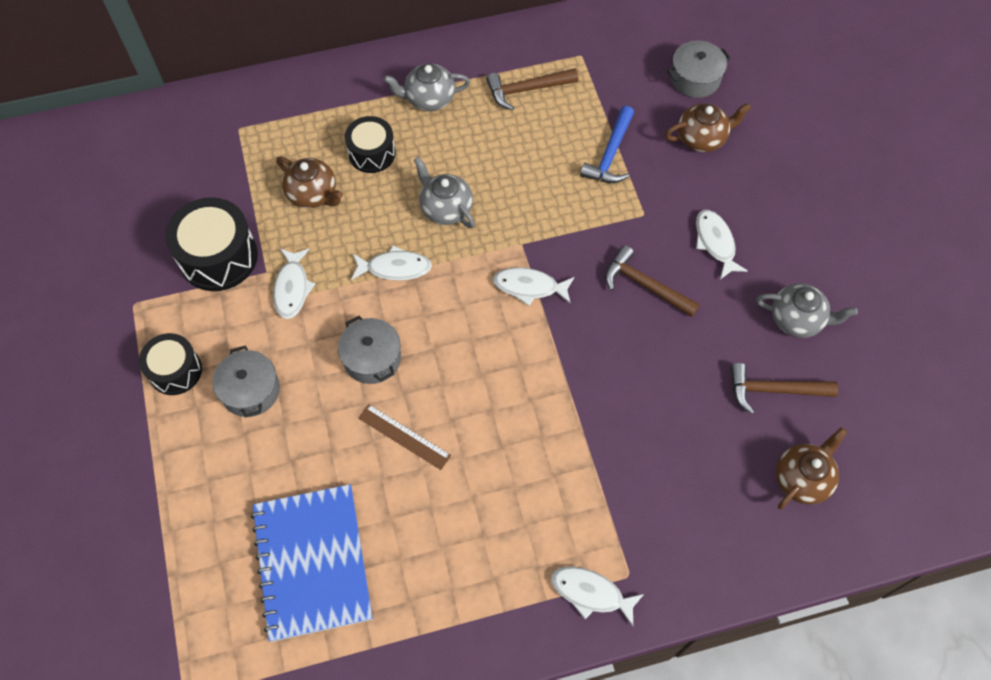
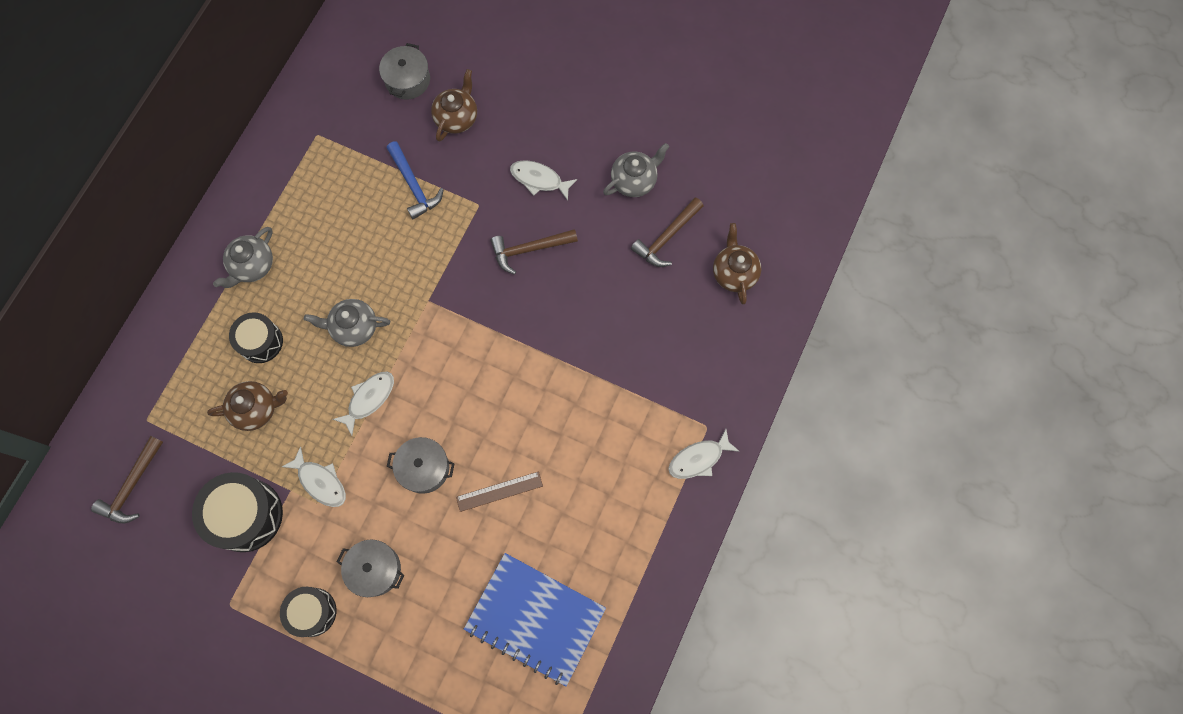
camera: 50 degrees left, 10 degrees up
brown hammer [486,68,578,110] -> brown hammer moved to [91,436,163,523]
white fish [493,267,574,306] -> none

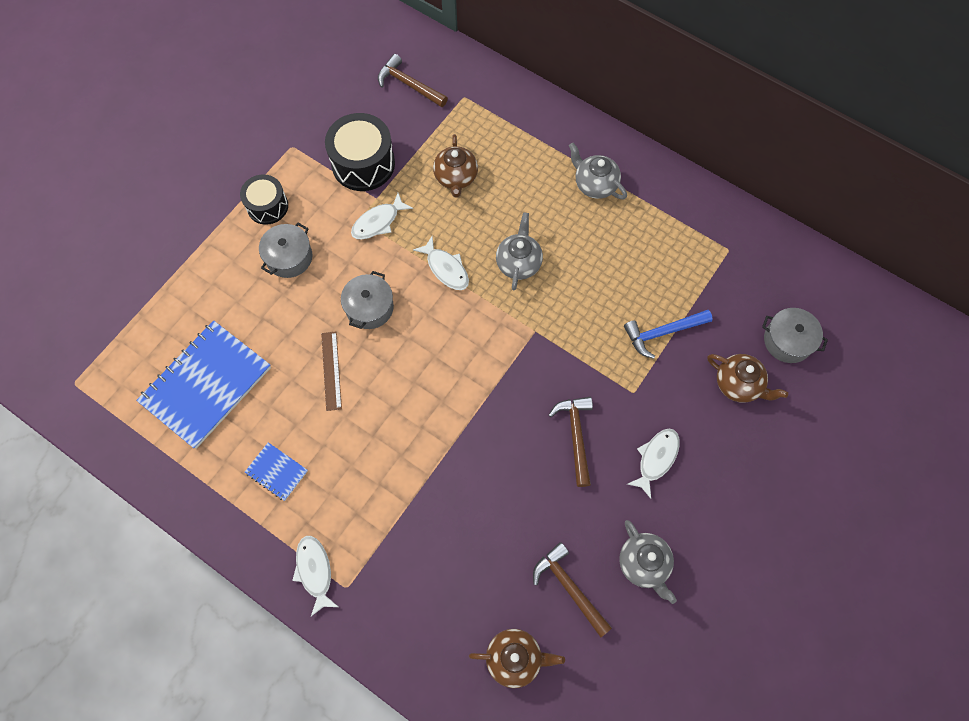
camera: 100 degrees right, 5 degrees down
black drum [229,312,283,363] -> none
none -> blue notebook [245,442,308,501]

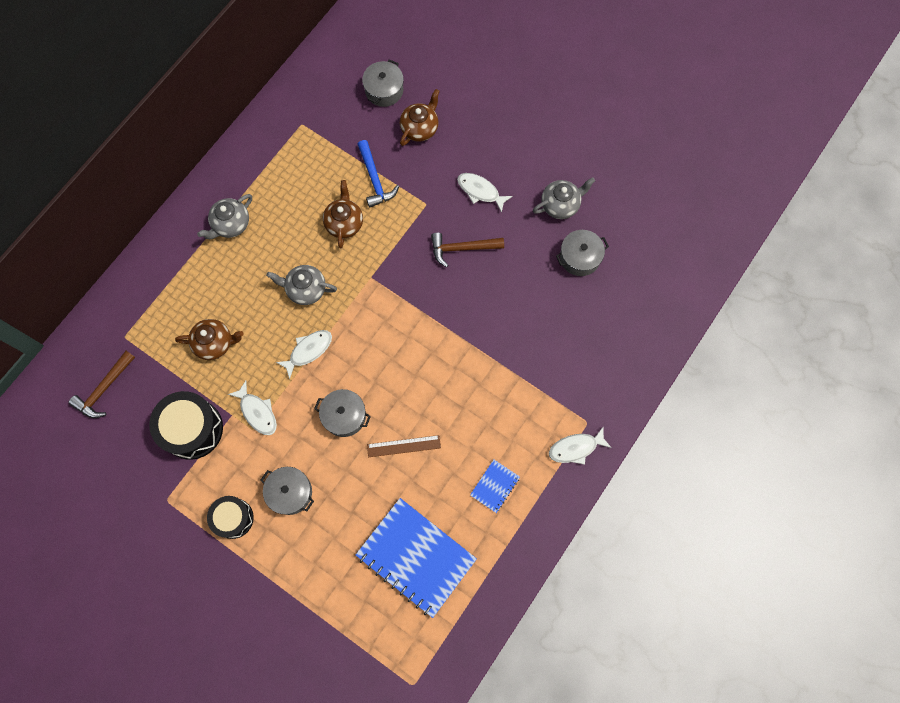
camera: 90 degrees left, 5 degrees up
brown teapot [469,629,565,688] -> brown teapot moved to [323,180,363,248]
brown hammer [533,542,612,637] -> grey pot [556,230,609,276]

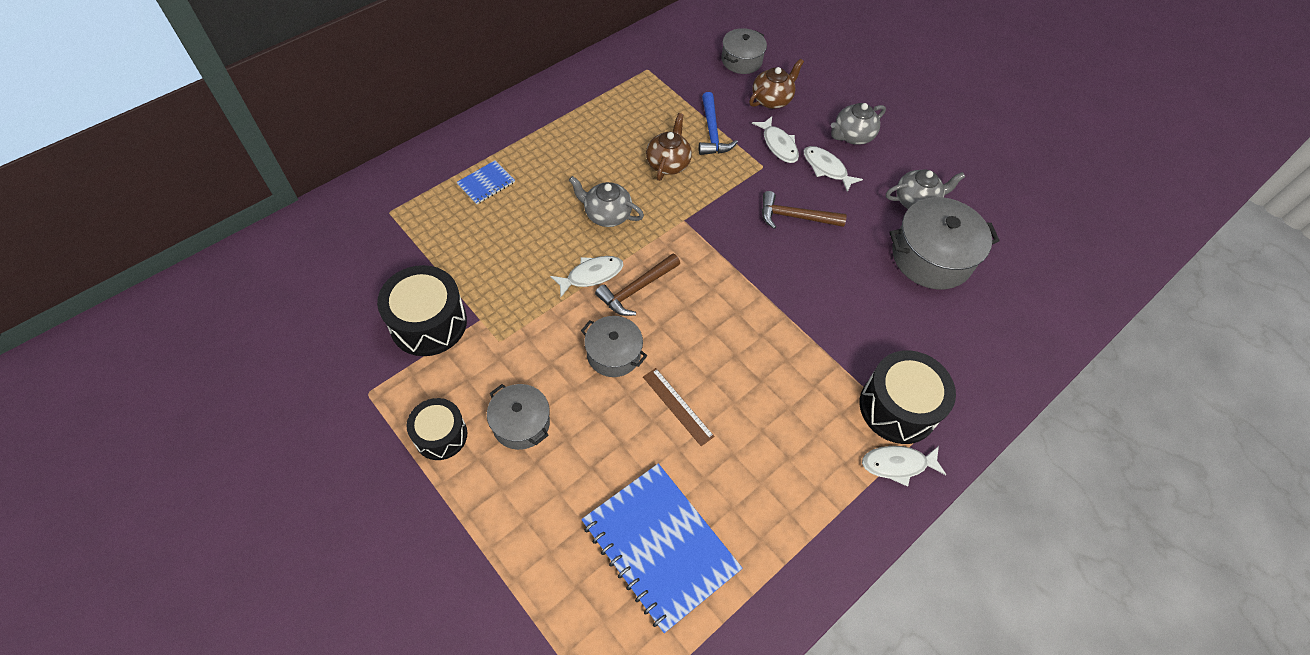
camera: 10 degrees right, 15 degrees down
brown hammer [68,351,135,418] -> brown hammer moved to [595,253,680,316]
brown teapot [175,319,243,360] -> none
grey teapot [197,194,252,239] -> grey teapot moved to [831,103,886,145]
white fish [228,381,277,435] -> white fish moved to [752,116,799,163]
brown ruler [367,435,441,457] -> brown ruler turned 45 degrees clockwise [643,368,715,446]
blue notebook [470,460,520,513] -> blue notebook moved to [456,160,515,205]
grey pot [556,230,609,276] -> grey pot [889,197,1000,289], size x1.67
none -> black drum [860,350,956,444]

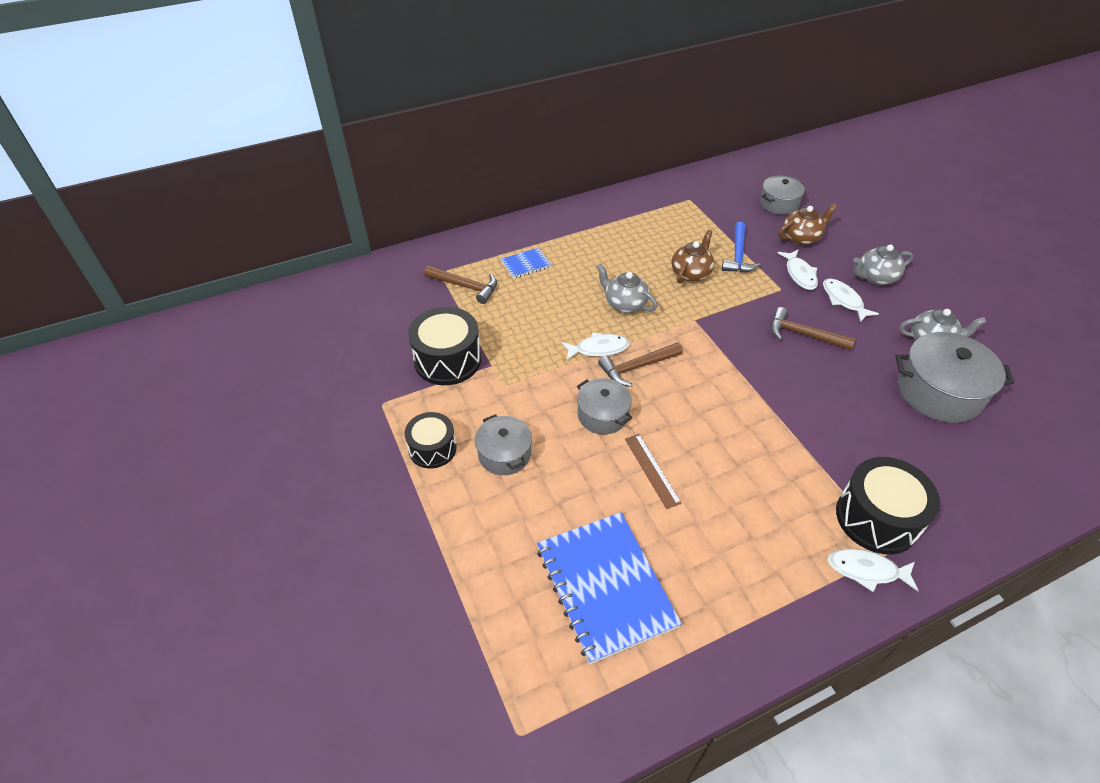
camera: 20 degrees right, 10 degrees down
none -> brown hammer [424,266,497,304]

